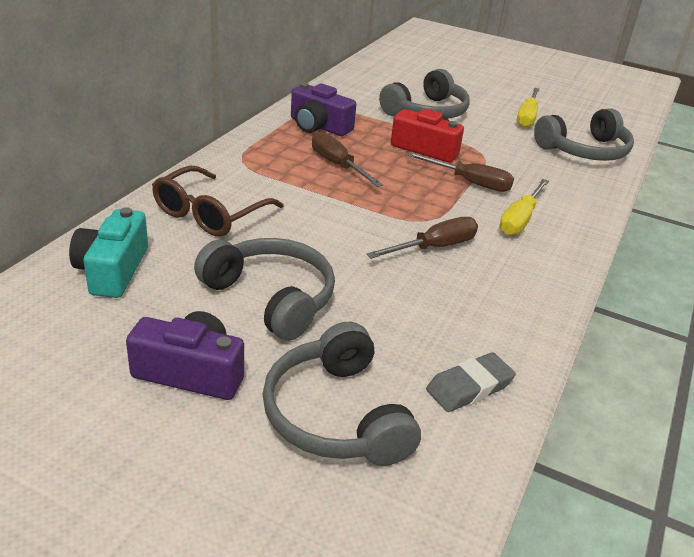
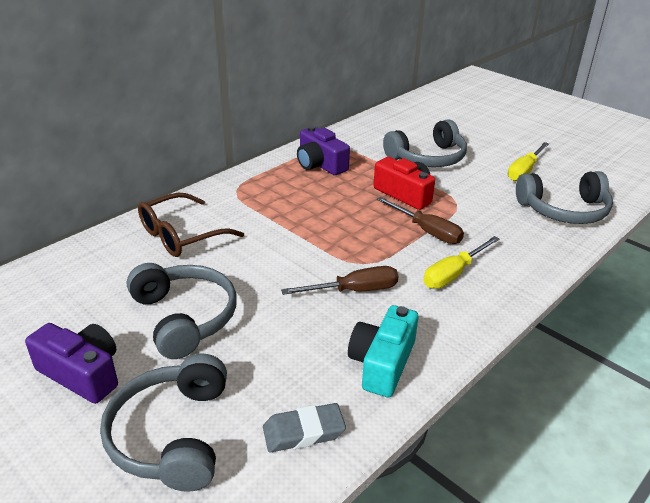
camera: 20 degrees right, 0 degrees up
turquoise camera [69,207,148,298] -> turquoise camera moved to [348,305,418,397]
brown screwdriver [312,131,383,187] -> none

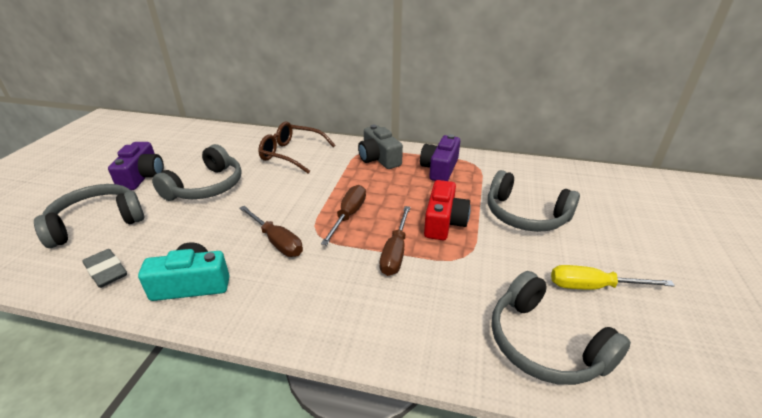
camera: 60 degrees right, 0 degrees up
yellow screwdriver [423,236,500,289] -> none
none -> brown screwdriver [321,185,366,245]
none -> grey camera [358,125,403,169]

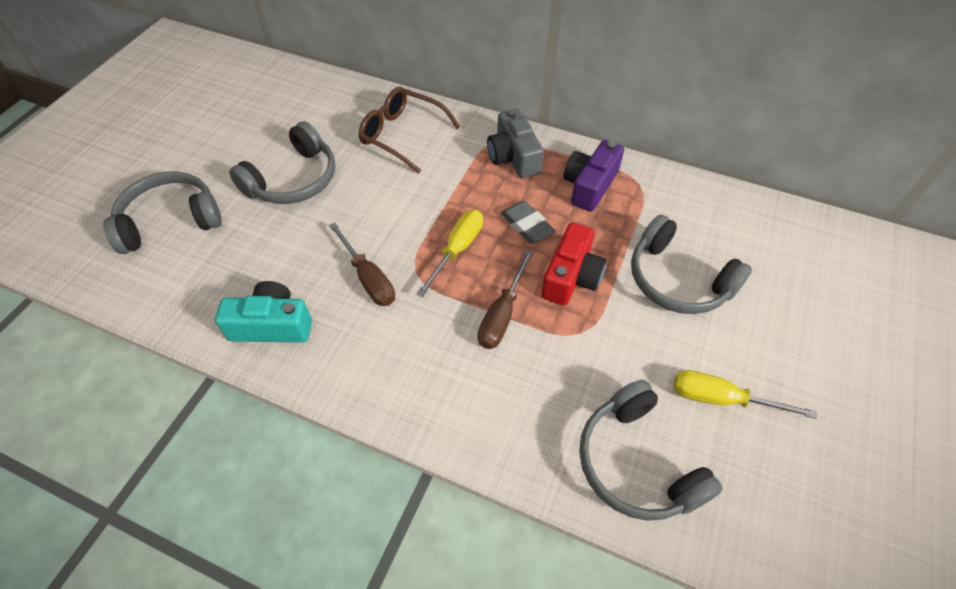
camera: 10 degrees right, 20 degrees up
grey eraser [83,249,127,288] -> grey eraser moved to [501,201,555,244]
purple camera [108,142,164,190] -> none
brown screwdriver [321,185,366,245] -> yellow screwdriver [416,210,483,297]

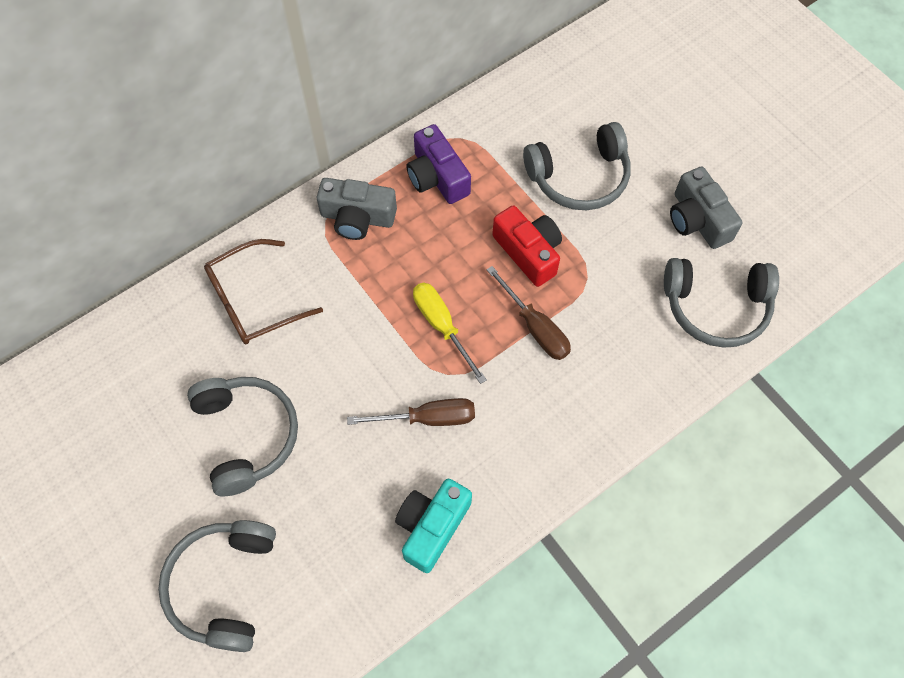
camera: 60 degrees left, 10 degrees up
grey eraser [501,201,555,244] -> none
yellow screwdriver [674,370,817,419] -> grey camera [670,167,742,249]

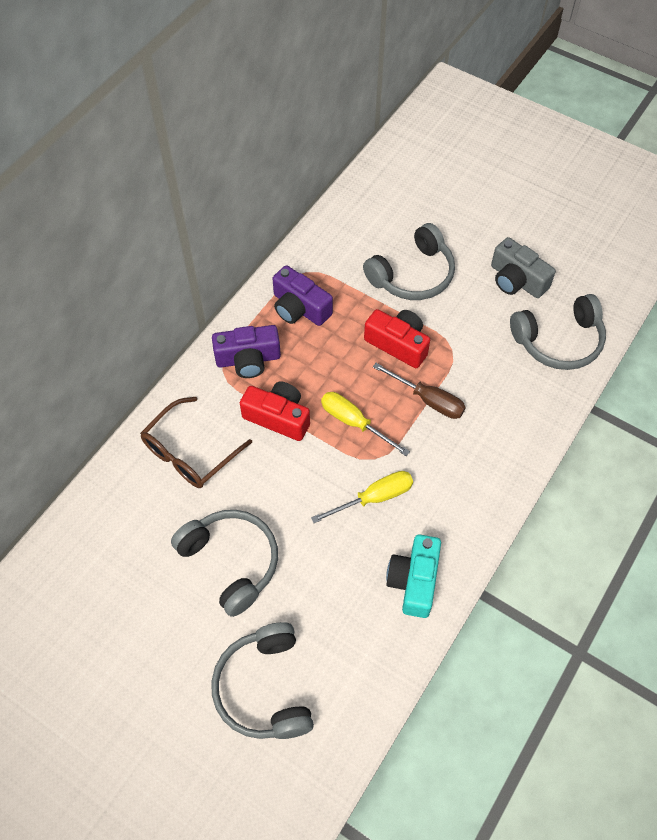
camera: 20 degrees left, 5 degrees down
grey camera [317,178,397,240] -> purple camera [212,325,281,378]
brown screwdriver [347,398,475,426] -> yellow screwdriver [311,471,413,523]
none -> red camera [240,382,310,441]

